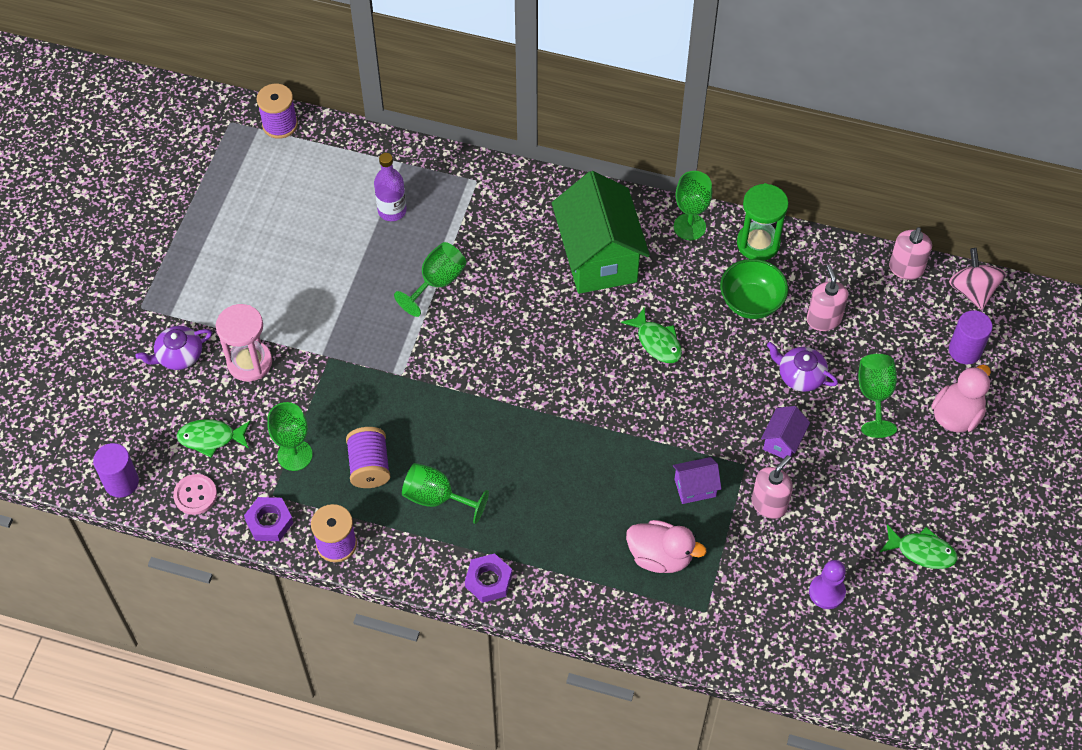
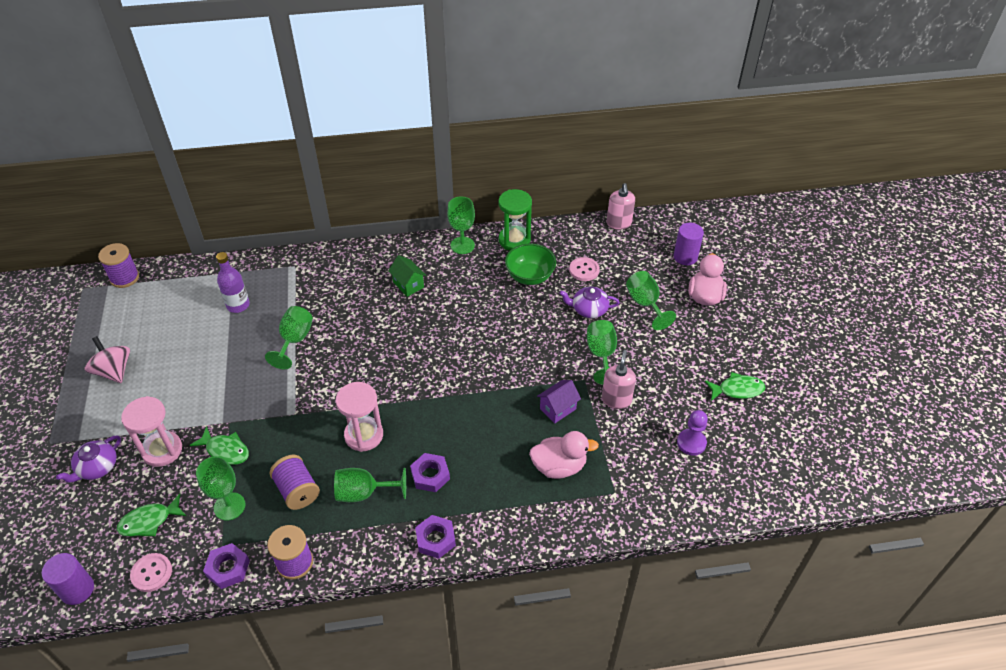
camera: 25 degrees left, 10 degrees down
green house [552,171,650,294] -> green house [388,255,426,297], size x0.44
green fish [621,307,682,363] -> green fish moved to [189,426,249,465]
purple house [761,406,810,459] -> green goblet [587,320,617,385]
pink soap dispenser [806,265,848,331] -> pink button [569,257,600,281]
pink spinning top [949,248,1006,310] -> pink spinning top moved to [85,336,130,383]
none -> pink hourglass [336,382,383,452]
none -> purple nut [410,453,450,492]

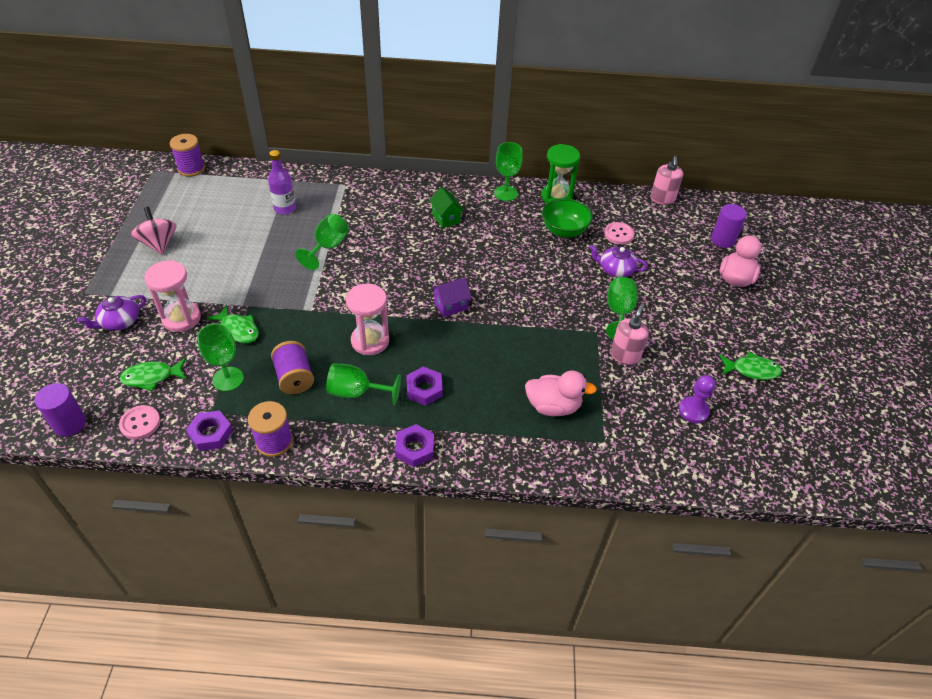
camera: 10 degrees right, 0 degrees up
purple house [537,380,581,423] -> purple house moved to [431,278,472,317]
green goblet [626,271,676,330] -> none

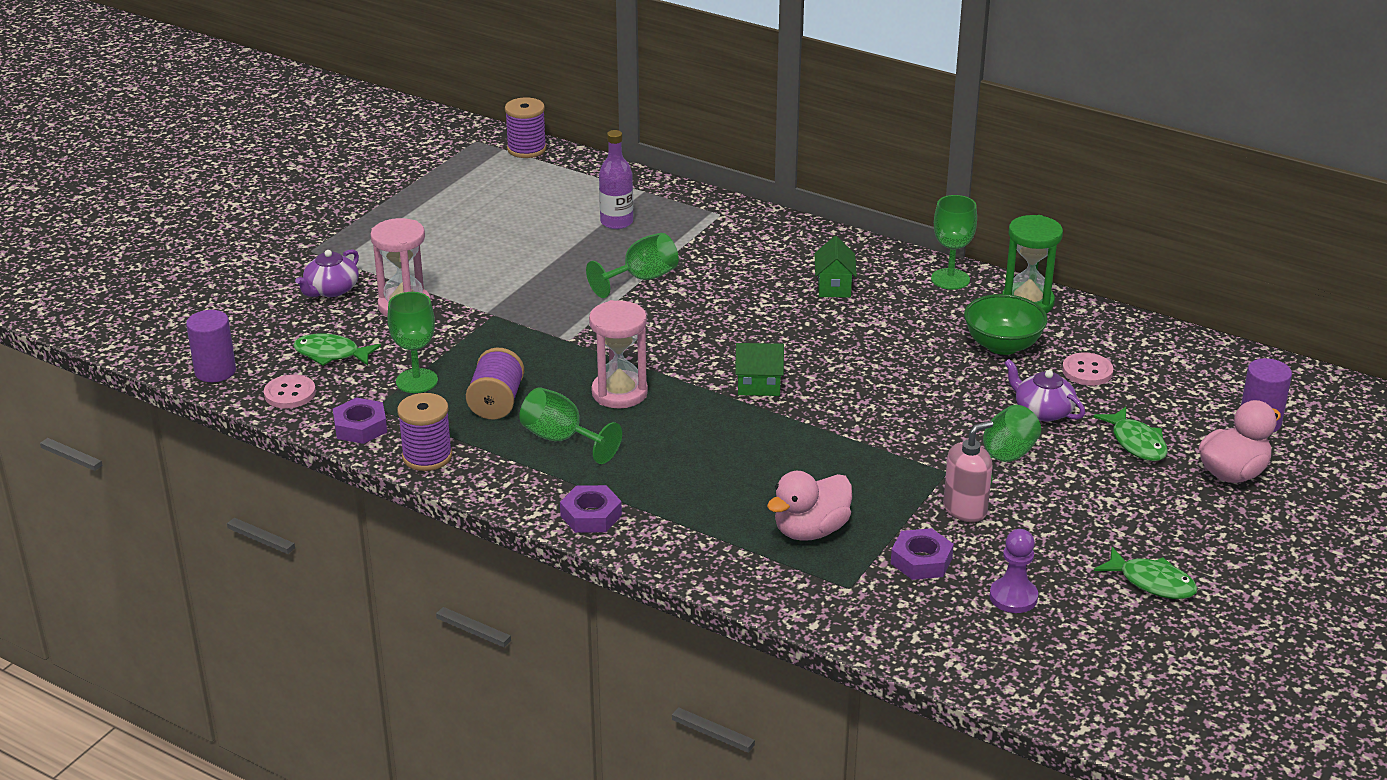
camera: 30 degrees right, 15 degrees down
purple teapot [77,295,146,331] -> purple teapot turned 45 degrees counterclockwise [295,249,359,297]
pink spinning top [131,207,176,255] -> none
green fish [207,305,259,343] -> green fish moved to [1094,407,1168,461]
purple nut [406,367,443,406] -> purple nut moved to [891,528,954,580]
purple house [431,278,472,317] -> green house [735,343,784,396]
pink duck [525,371,597,417] -> pink duck turned 105 degrees clockwise [767,471,852,541]
pink soap dispenser [650,156,683,205] -> none

